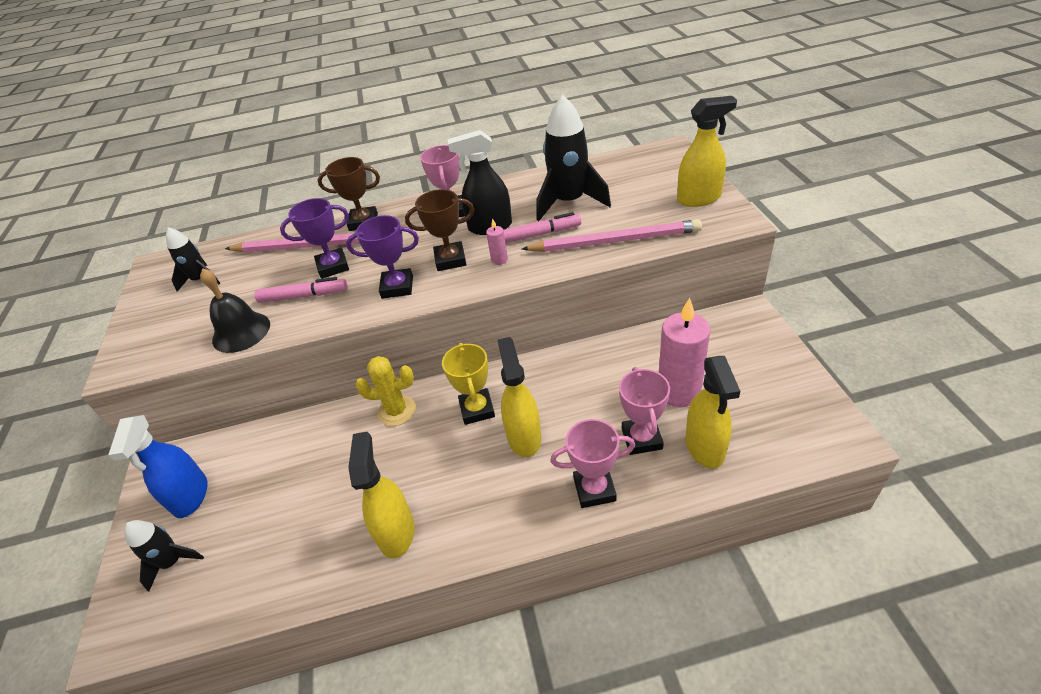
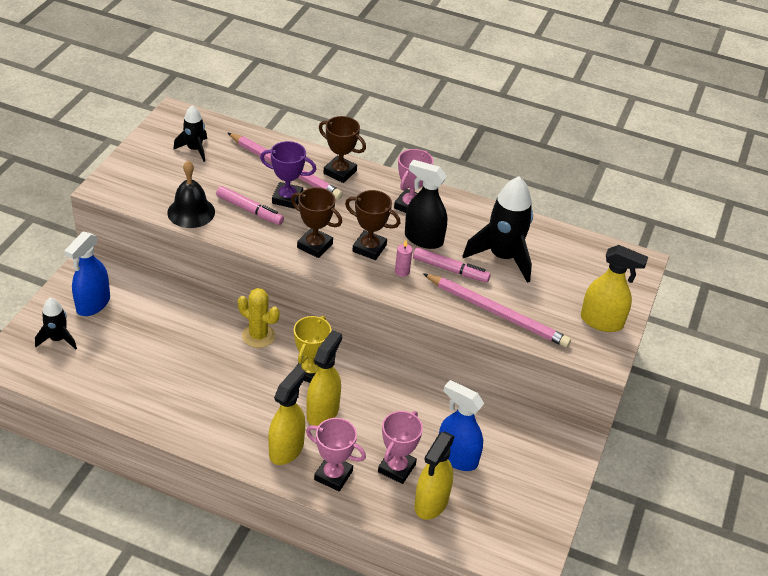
camera: 25 degrees right, 0 degrees up
purple trophy [346,215,419,299] -> brown trophy [291,187,342,258]
yellow spray bottle [348,432,415,558] -> yellow spray bottle moved to [268,367,306,465]
pink candle [659,298,711,407] -> blue spray bottle [439,380,484,471]

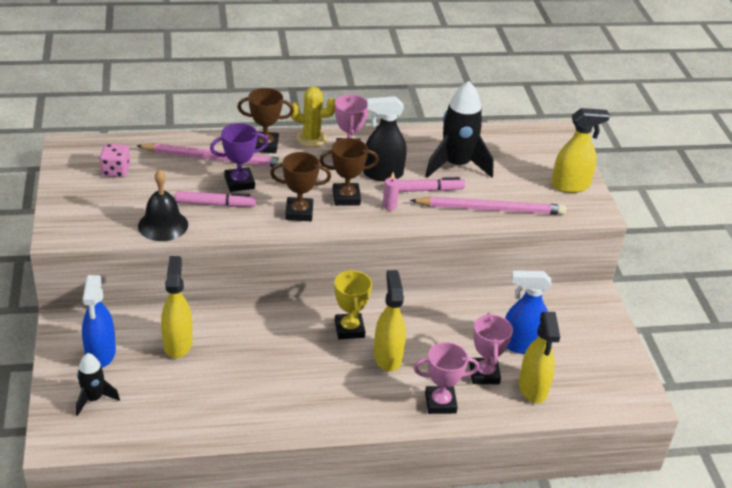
camera: 30 degrees left, 5 degrees down
black rocket [173,105,207,162] -> pink dice [100,144,130,177]
yellow cactus [238,288,279,348] -> yellow cactus moved to [291,87,335,147]
yellow spray bottle [268,367,306,465] -> yellow spray bottle moved to [161,256,192,358]

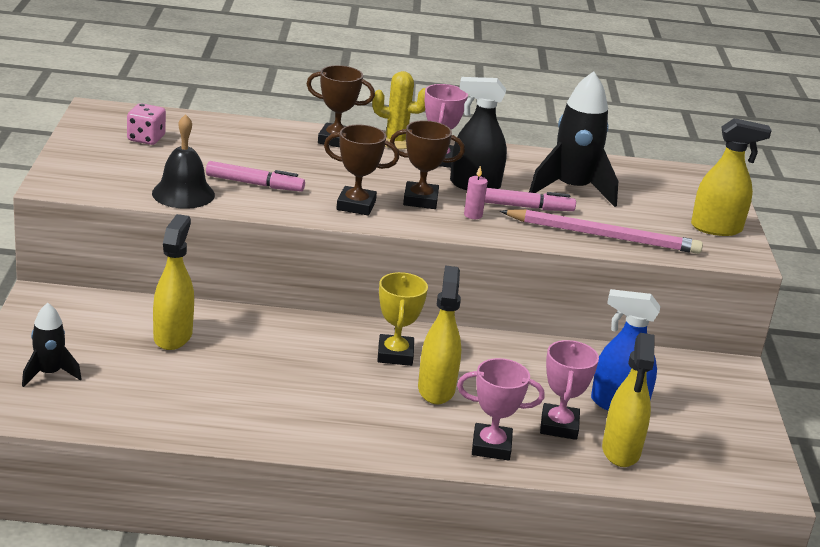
camera: 10 degrees right, 10 degrees down
blue spray bottle [82,275,116,368] -> none
pink pencil [136,143,284,168] -> none
purple trophy [210,123,269,192] -> none

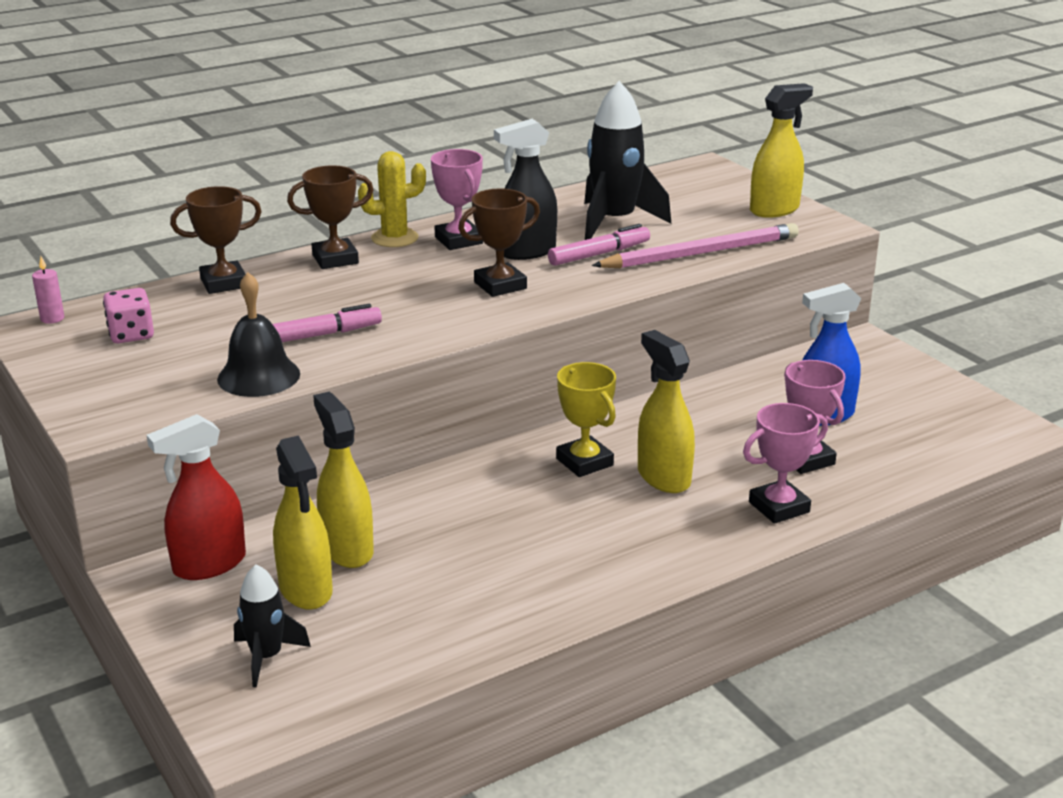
camera: 30 degrees left, 0 degrees up
brown trophy [324,125,399,215] -> brown trophy moved to [170,186,262,294]
pink candle [464,166,488,219] -> pink candle moved to [32,256,64,324]
yellow spray bottle [602,333,655,467] -> yellow spray bottle moved to [273,435,333,610]
none -> red spray bottle [147,414,246,580]

